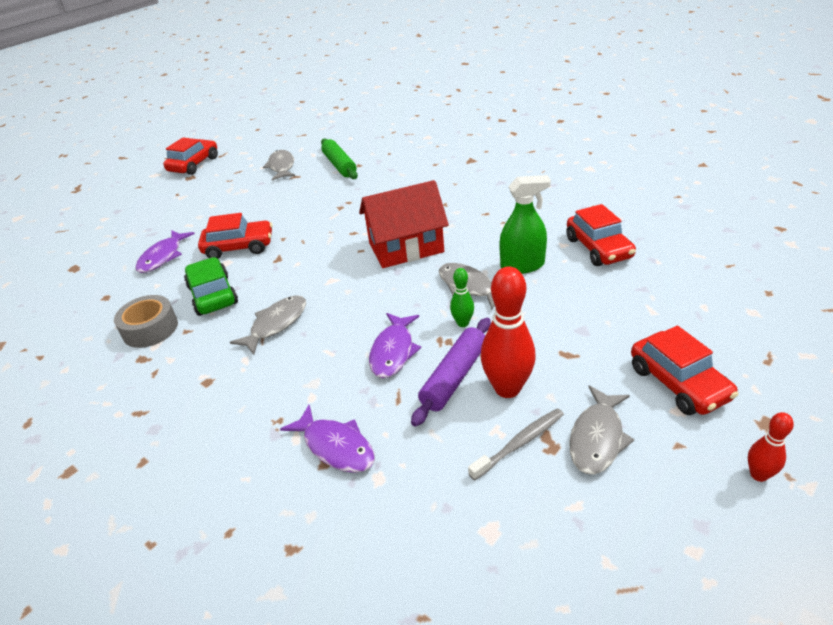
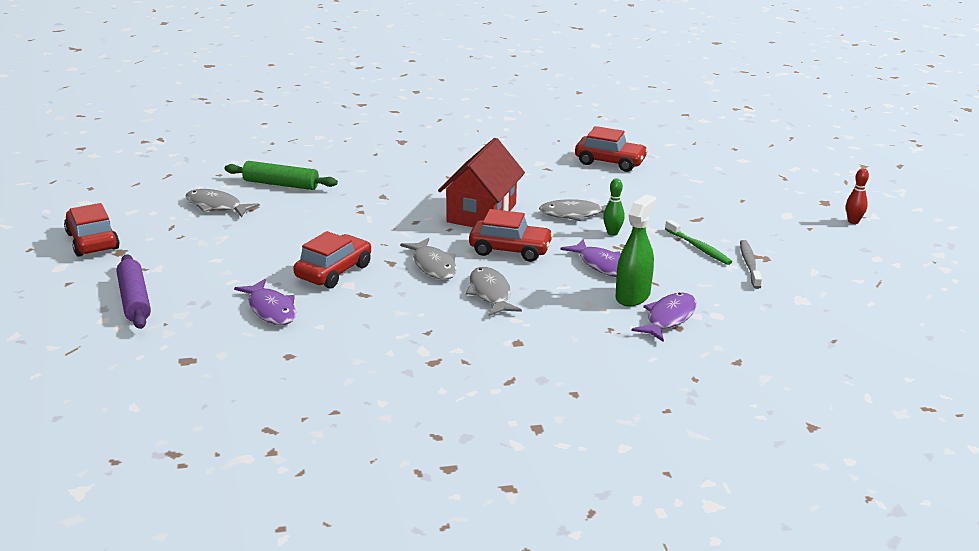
camera: 55 degrees left, 10 degrees down
grey tape [114,295,178,348] -> none
green car [184,257,238,316] -> none
purple fish [280,405,375,473] -> purple fish turned 45 degrees counterclockwise [632,292,697,342]
purple rolling pin [411,318,491,427] -> purple rolling pin moved to [116,254,151,329]
red bowling pin [481,266,536,398] -> green toothbrush [665,219,732,265]
green spray bottle [500,175,551,274] -> green spray bottle moved to [615,194,656,307]
grey fish [569,385,634,474] -> grey fish moved to [400,238,457,280]
red car [631,325,739,415] -> red car moved to [469,209,553,262]

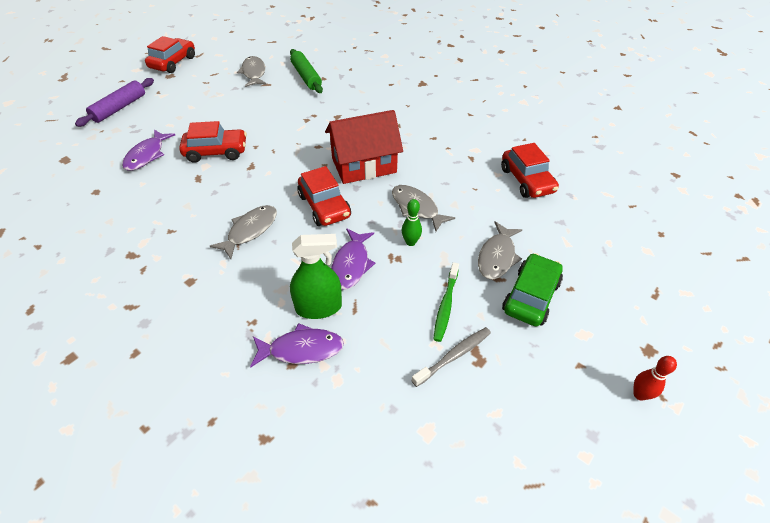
camera: 50 degrees right, 20 degrees up
grey fish [400,238,457,280] -> grey fish moved to [478,221,522,279]
none -> green car [502,253,563,326]

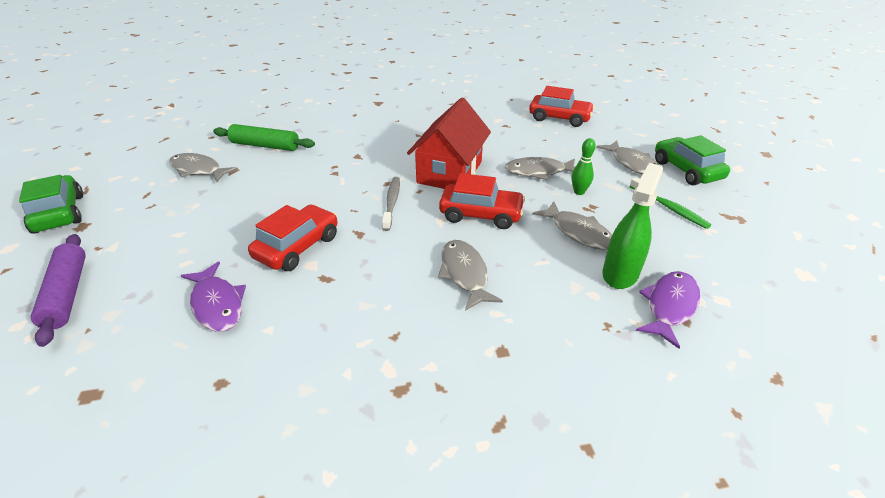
camera: 50 degrees left, 10 degrees down
red car [145,36,195,73] -> green car [19,175,83,234]
purple fish [331,228,375,290] -> grey fish [532,202,612,250]
grey toothbrush [411,327,491,387] -> grey toothbrush moved to [382,177,400,231]
red bowling pin [633,356,677,401] -> none

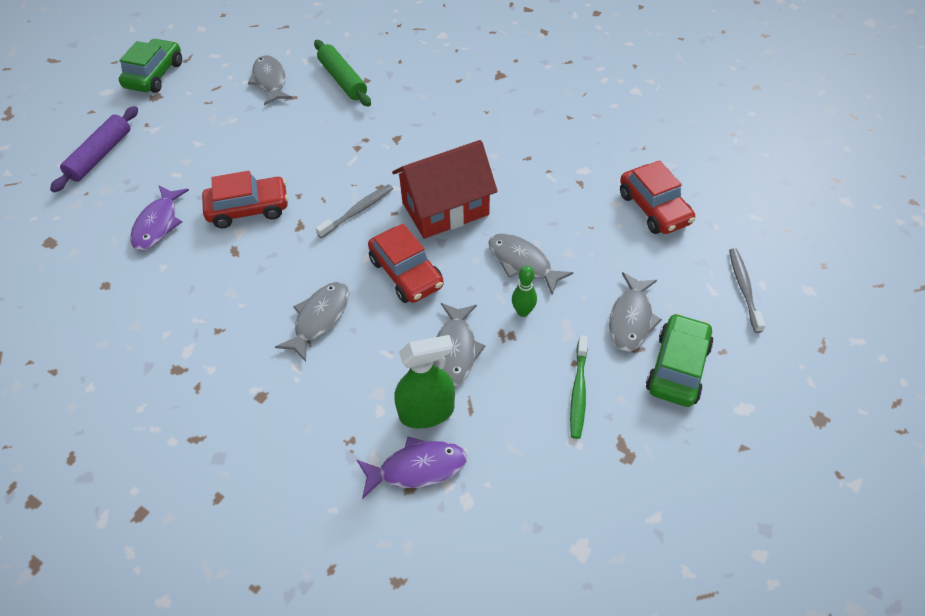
camera: 45 degrees right, 15 degrees up
none -> grey toothbrush [729,248,766,333]

